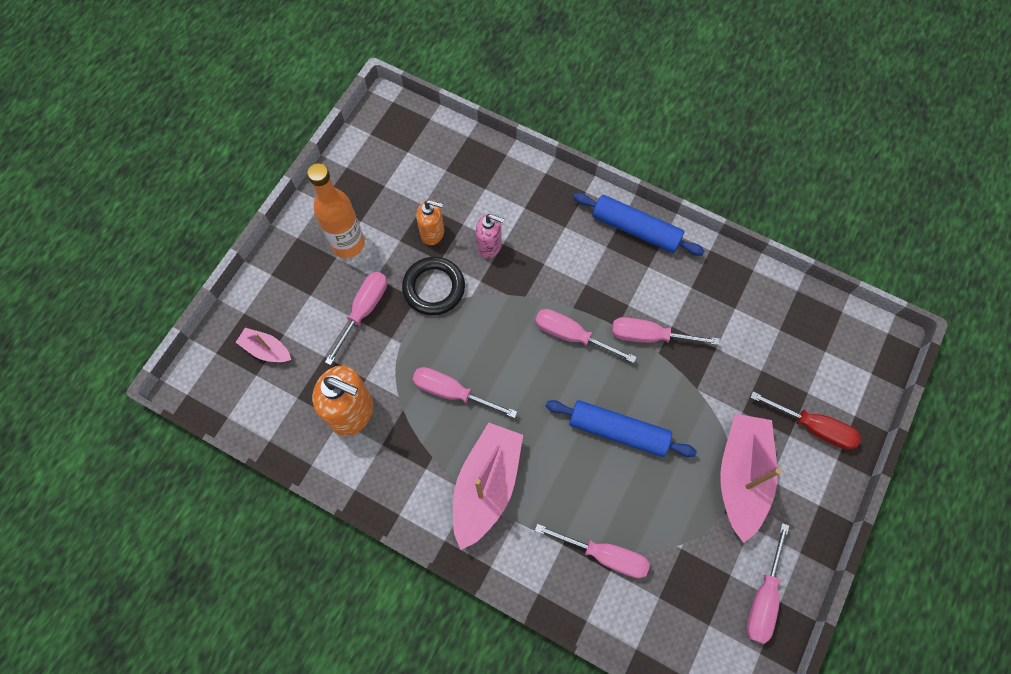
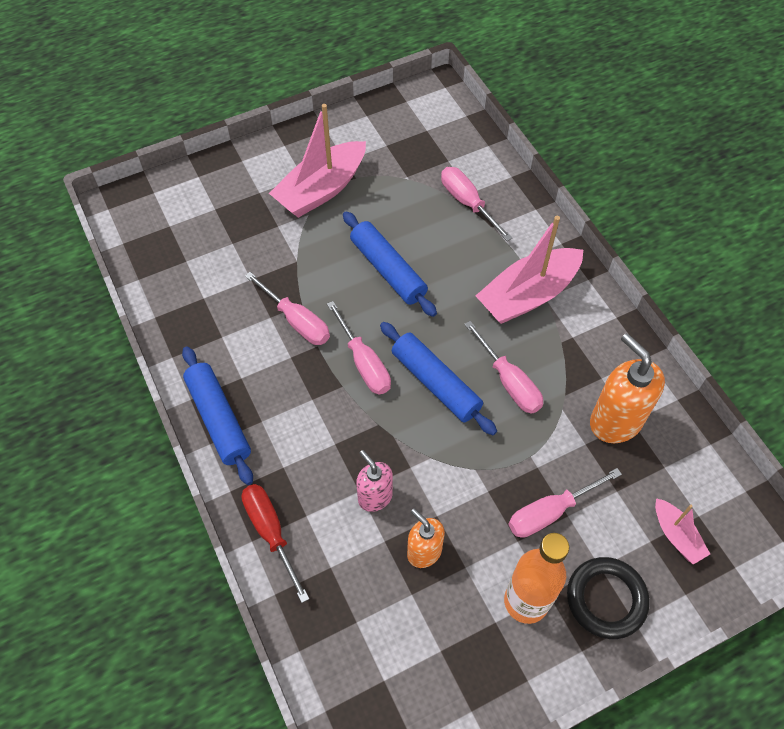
camera: 145 degrees left, 10 degrees down
black ring [402,257,465,315] -> black ring moved to [567,557,650,639]
pink screwdriver [746,523,789,644] -> none
red screwdriver [750,392,861,450] -> red screwdriver moved to [242,484,309,603]
none -> blue rolling pin [380,322,497,435]

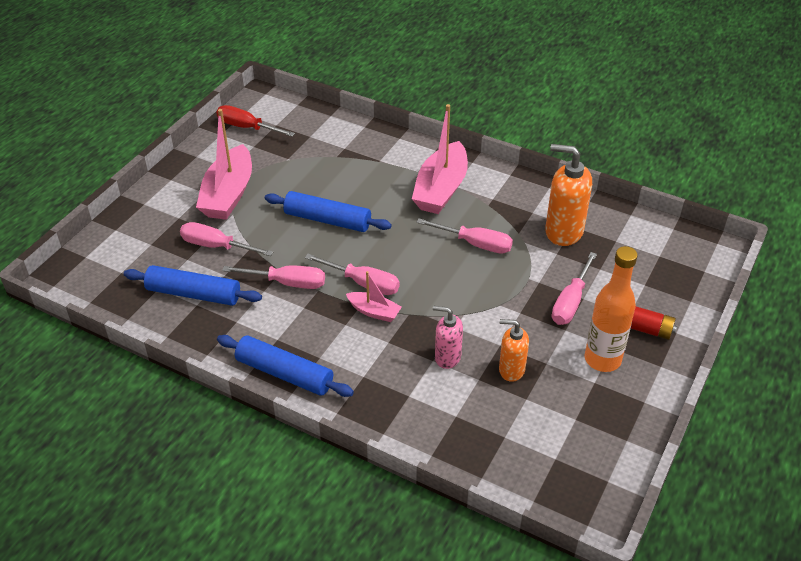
camera: 35 degrees left, 15 degrees down
red screwdriver [242,484,309,603] -> red screwdriver moved to [216,105,295,137]
blue rolling pin [380,322,497,435] -> blue rolling pin moved to [124,265,262,306]
pink screwdriver [441,167,512,241] -> pink screwdriver moved to [180,222,273,256]
black ring [567,557,650,639] -> red battery [631,306,677,340]
pink boat [655,498,710,565] -> pink boat moved to [346,271,402,322]

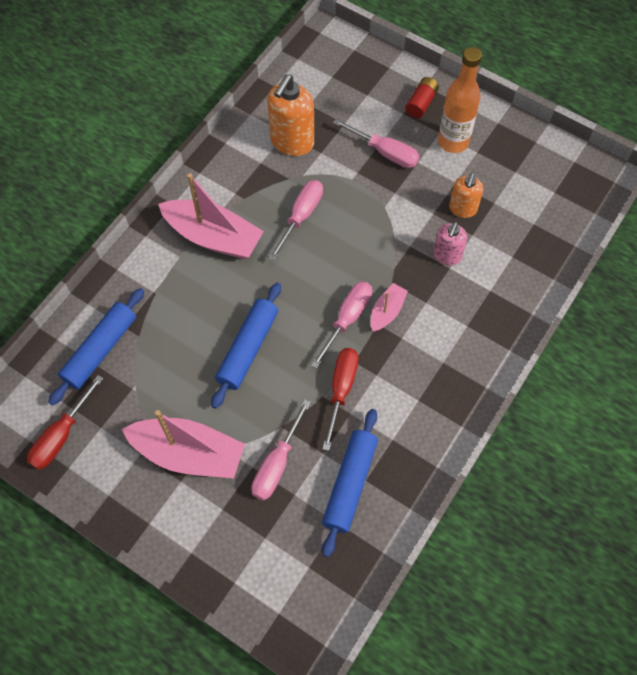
camera: 85 degrees left, 20 degrees up
blue rolling pin [217,335,354,397] -> blue rolling pin moved to [48,288,144,406]
pink screwdriver [222,265,325,289] -> red screwdriver [322,348,358,451]

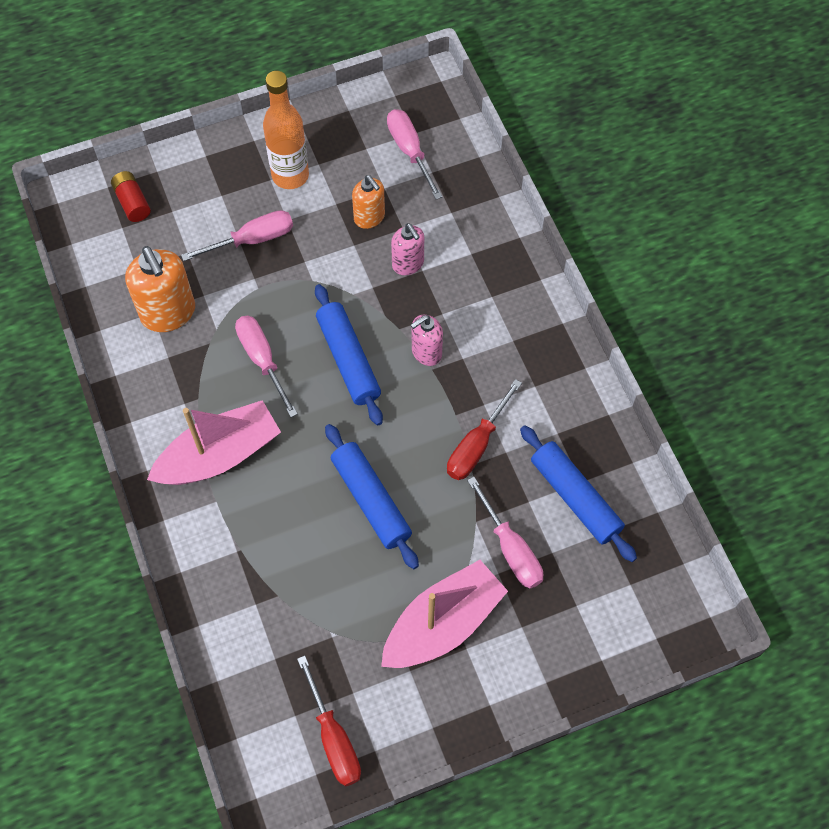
camera: 55 degrees left, 0 degrees up
blue rolling pin [48,288,144,406] -> blue rolling pin moved to [315,284,383,425]
pink screwdriver [311,281,372,368] -> pink screwdriver moved to [387,109,442,199]
red screwdriver [322,348,358,451] -> red screwdriver turned 105 degrees counterclockwise [447,379,522,480]
pink boat [371,283,408,332] -> pink soap dispenser [411,315,443,366]
red battery [405,77,439,118] -> red battery moved to [111,171,151,222]

